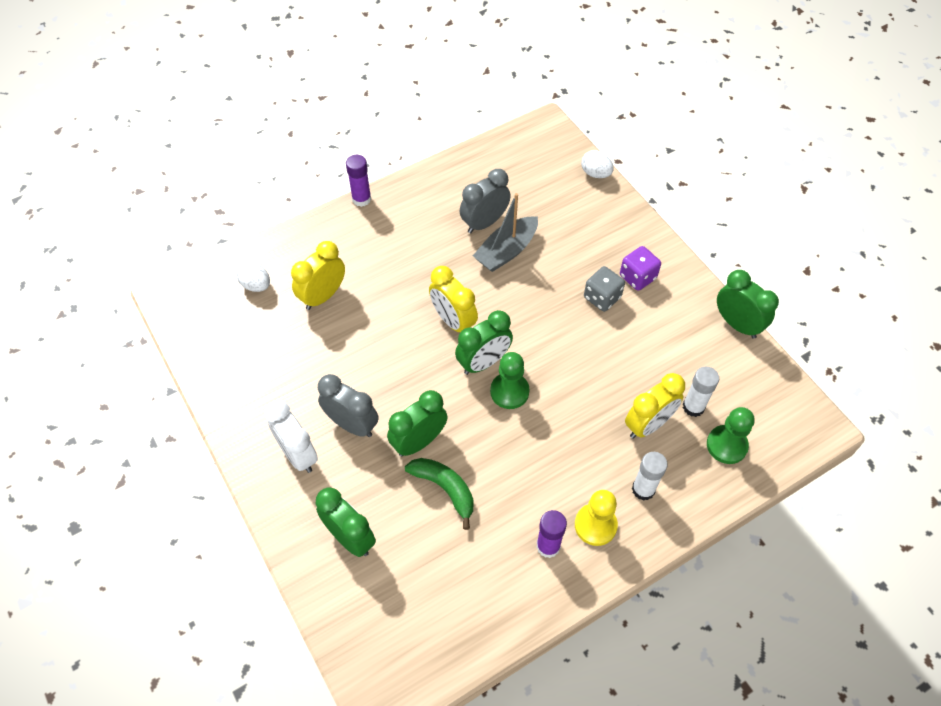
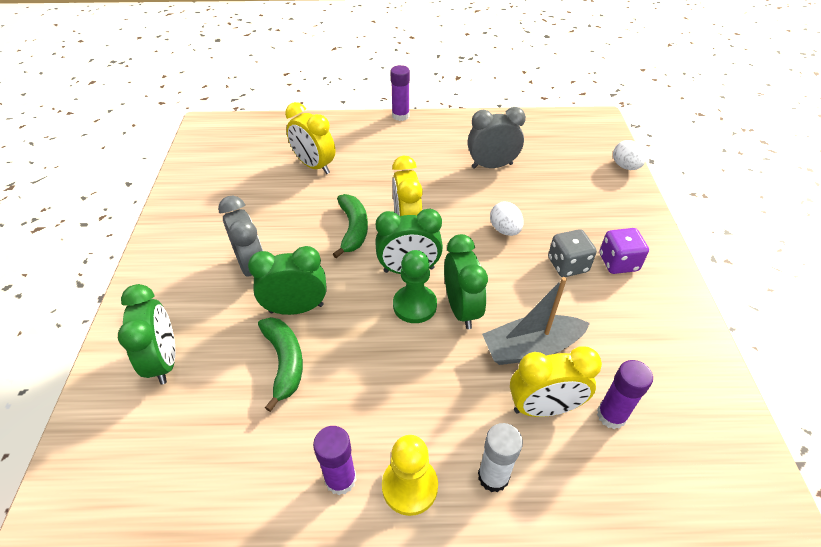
camera: 30 degrees right, 10 degrees down
white egg [236,262,270,292] -> white egg moved to [490,201,524,236]
white clock [265,400,318,473] -> none
yellow clock [291,241,345,310] -> yellow clock turned 120 degrees counterclockwise [285,102,335,174]
grey boat [473,193,538,272] -> grey boat moved to [482,277,590,365]
white glue stick [683,367,719,417] -> purple glue stick [597,360,653,429]
green pawn [707,407,754,464] -> none
green clock [717,270,779,339] -> green clock moved to [444,234,488,329]
none -> green banana [333,194,368,258]

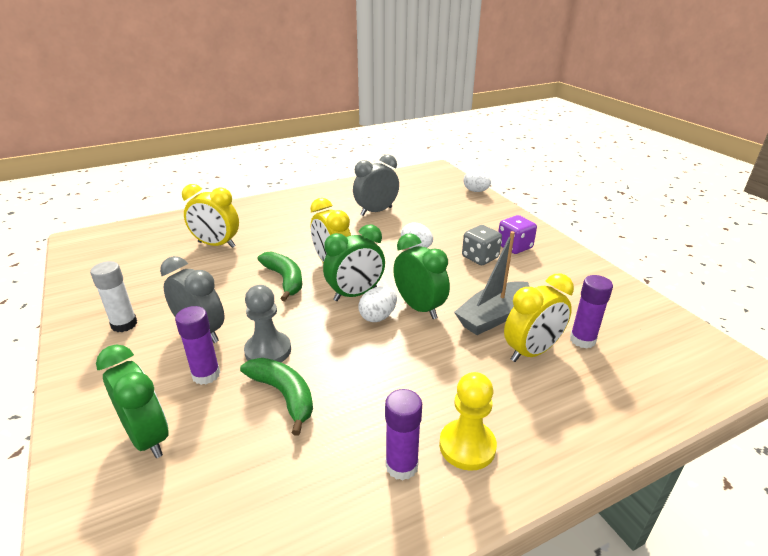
camera: 25 degrees left, 15 degrees down
green clock [248,246,327,315] -> grey pawn [244,285,291,362]
purple glue stick [390,65,410,121] -> purple glue stick moved to [175,306,220,385]
green pawn [393,250,437,323] -> white egg [359,286,397,322]
white glue stick [478,423,523,493] -> white glue stick moved to [90,261,137,332]

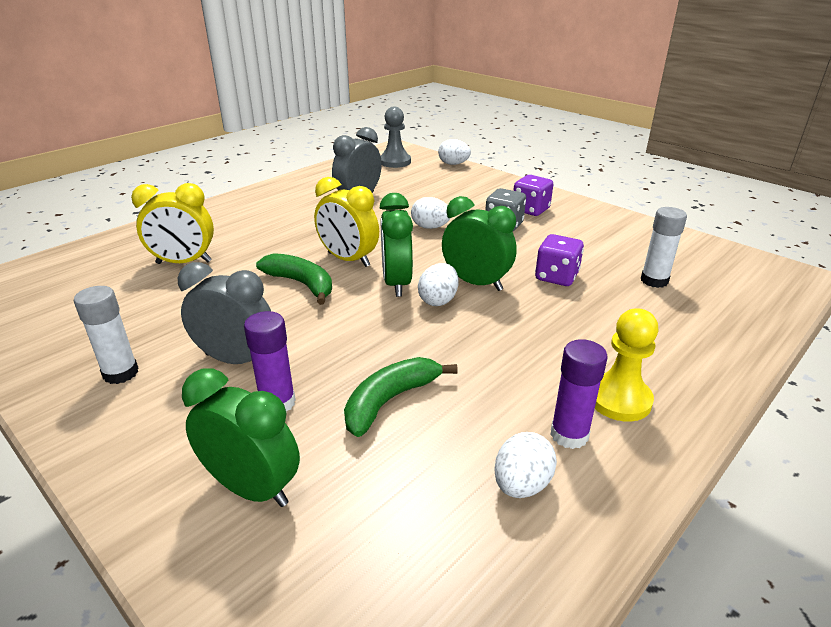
camera: 20 degrees left, 0 degrees up
green banana [240,358,313,436] -> green banana turned 75 degrees counterclockwise [344,357,458,437]
grey pawn [244,285,291,362] -> grey pawn moved to [380,107,411,168]
green clock [323,224,385,301] -> green clock turned 135 degrees clockwise [380,193,413,297]
grey boat [454,231,529,335] -> purple dice [535,234,584,286]
yellow clock [504,273,574,362] -> none
purple glue stick [570,275,613,349] -> white glue stick [641,207,687,288]
none -> white egg [494,432,557,498]

